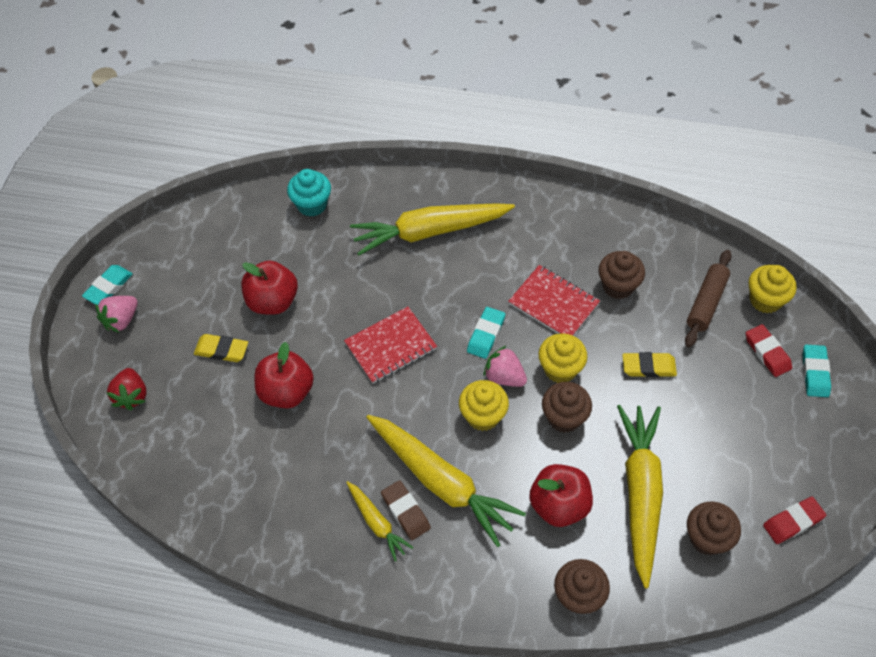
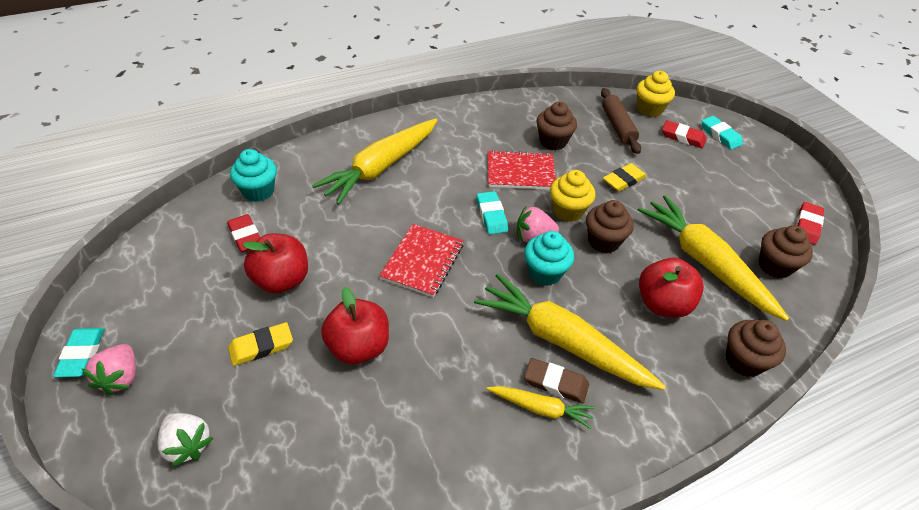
camera: 40 degrees left, 10 degrees down
red strawberry [107,368,147,410] -> white strawberry [158,413,213,467]
yellow carrot [366,415,526,547] -> yellow carrot turned 150 degrees counterclockwise [474,274,666,390]
yellow cupcake [459,380,509,431] -> turquoise cupcake [524,231,574,286]
none -> red eraser [227,214,260,252]

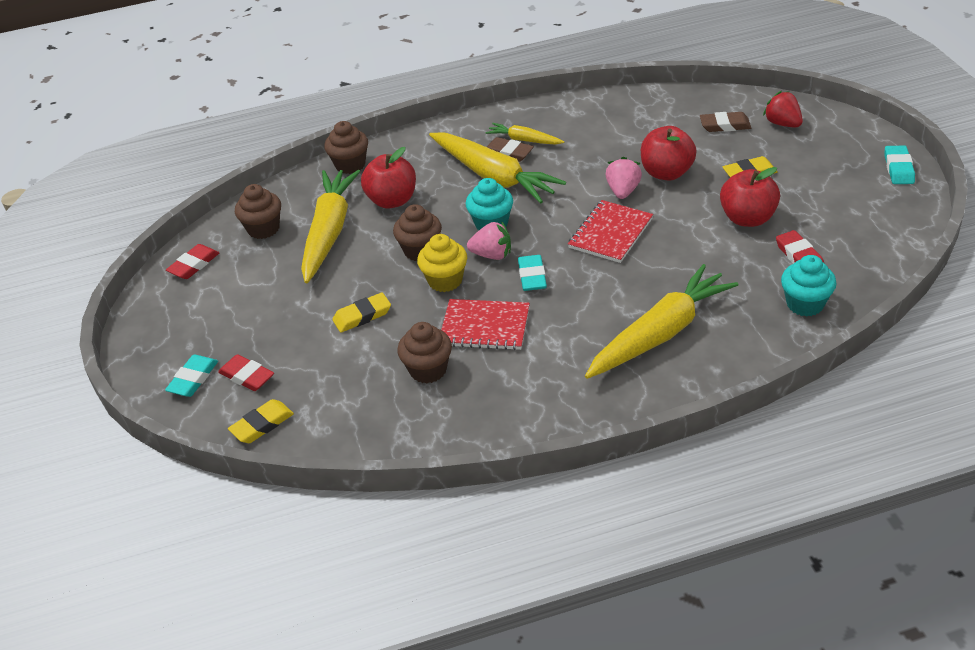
camera: 165 degrees left, 5 degrees down
pink strawberry [82,344,136,395] -> pink strawberry moved to [605,157,642,199]
white strawberry [158,413,213,467] -> red strawberry [763,91,803,127]
brown rolling pin [601,88,641,154] -> none
yellow cupcake [637,71,675,117] -> yellow eraser [228,399,294,443]
yellow carrot [638,195,789,321] -> yellow carrot turned 150 degrees counterclockwise [301,170,360,284]
turquoise eraser [702,116,743,150] -> turquoise eraser turned 45 degrees clockwise [165,355,218,397]
none -> brown eraser [700,112,751,132]

